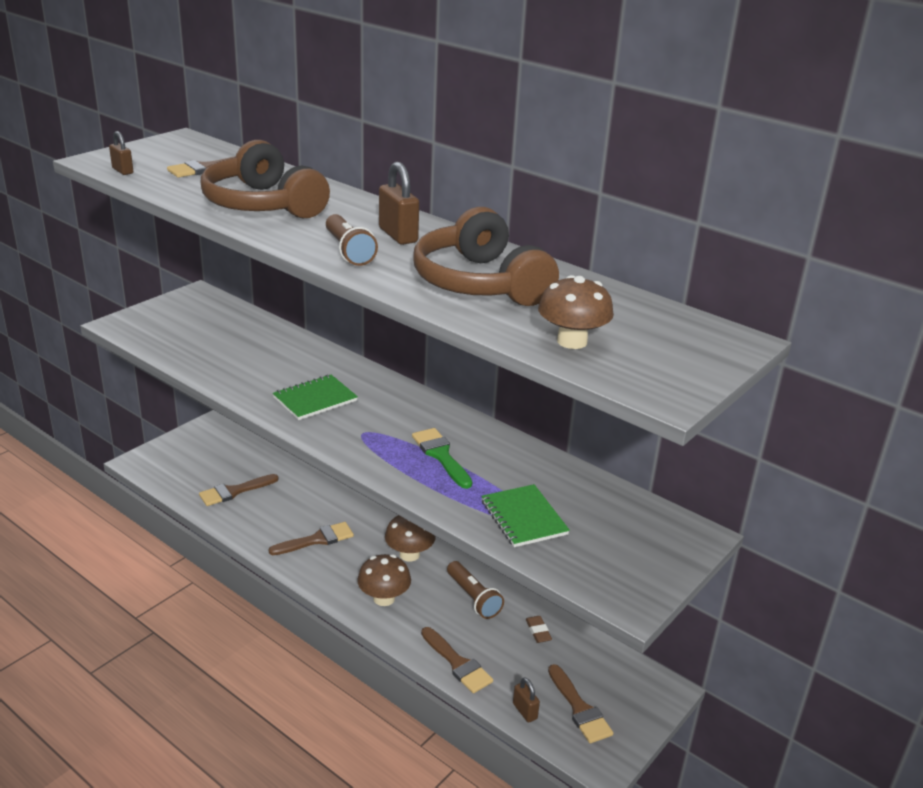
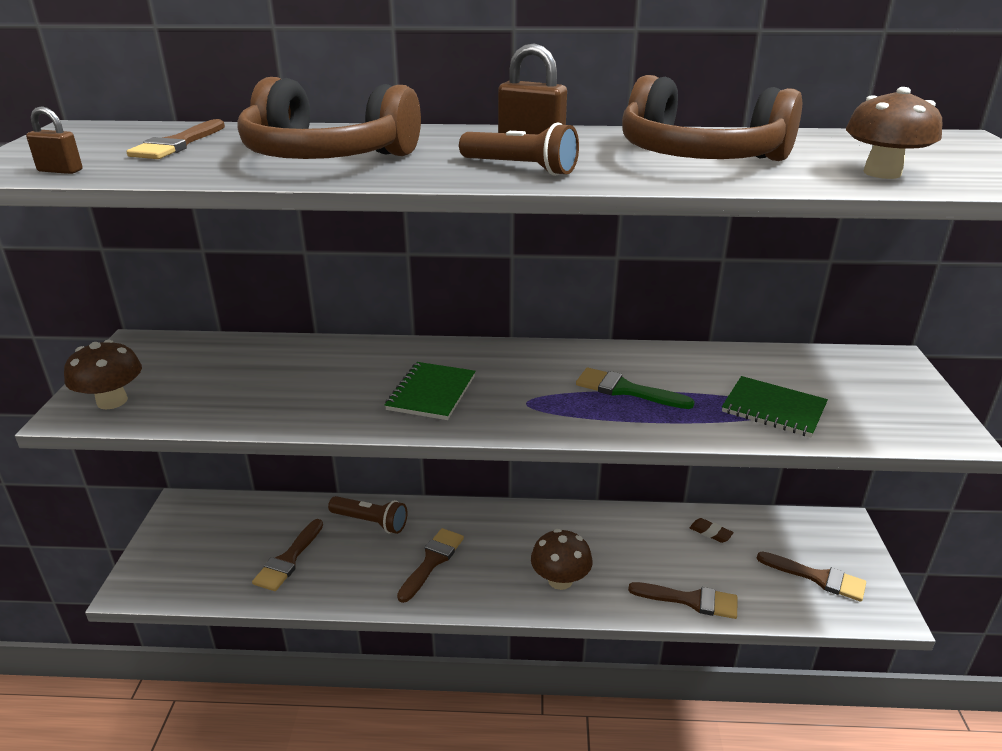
camera: 35 degrees left, 0 degrees up
brown mushroom [385,515,435,562] -> brown mushroom moved to [64,340,142,409]
brown flashlight [447,561,504,619] -> brown flashlight moved to [328,496,407,534]
brown padlock [513,677,540,723] -> none

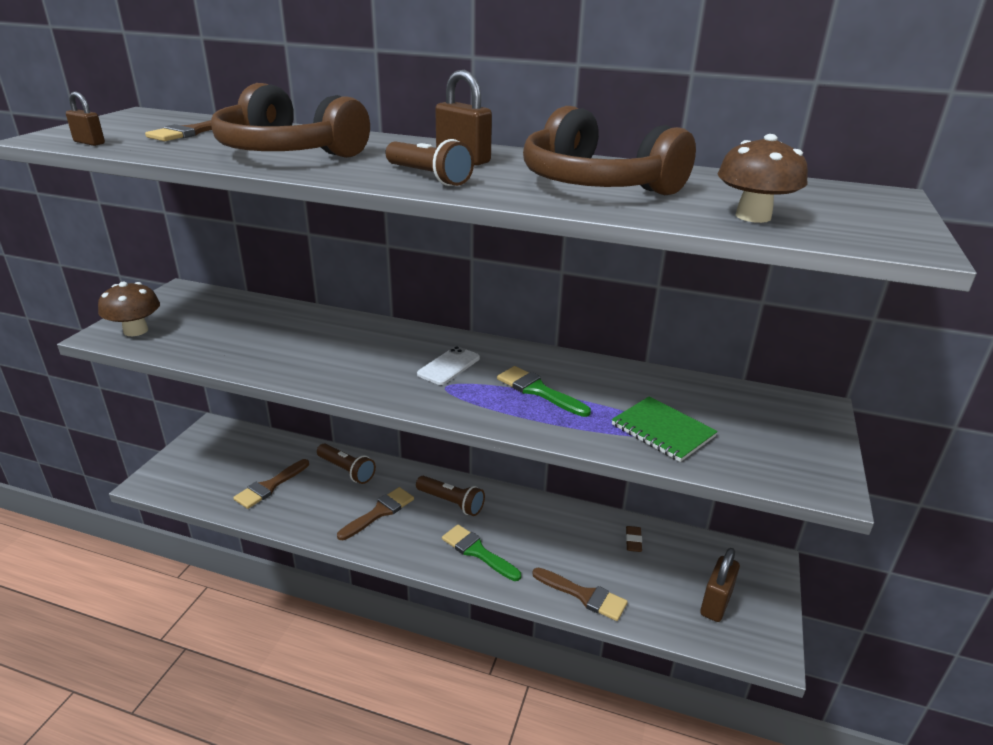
camera: 15 degrees right, 0 degrees up
green notebook [385,362,475,420] -> none
brown mushroom [531,529,593,590] -> green brush [442,525,521,581]
brown eraser [690,518,734,543] -> brown eraser turned 45 degrees clockwise [626,526,642,552]
brown brush [757,552,866,602] -> brown padlock [700,548,740,622]
none -> brown flashlight [416,476,485,516]
none -> white phone [417,346,480,385]

